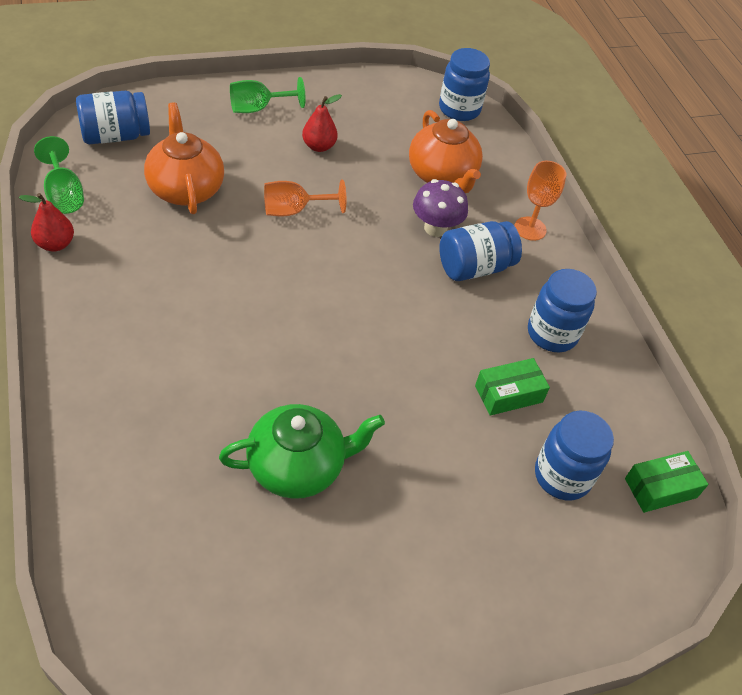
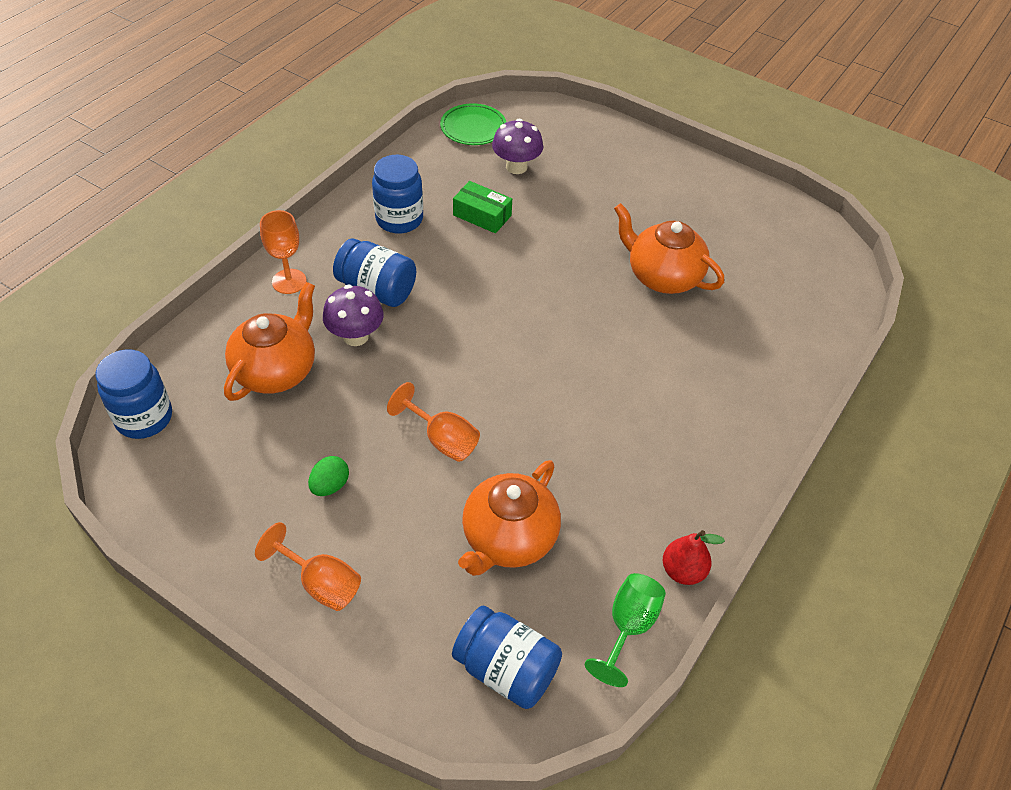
camera: 125 degrees left, 0 degrees up
green teapot [219,404,385,499] -> orange teapot [614,203,724,294]
green goblet [230,77,306,113] -> orange goblet [255,522,361,611]
red pear [302,94,342,152] -> green egg [308,456,349,496]
blue jar [535,411,614,500] -> purple mushroom [492,119,543,174]
green box [625,451,708,513] -> green plate [440,103,506,145]

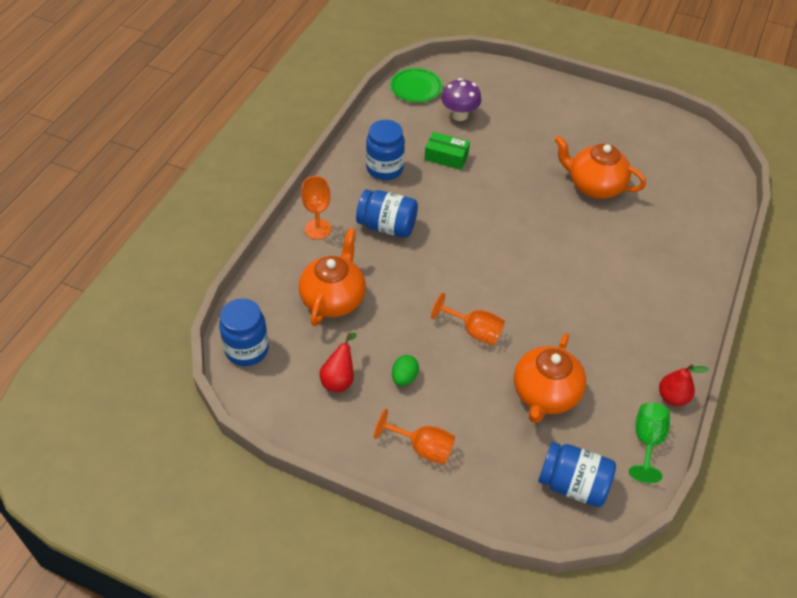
camera: 10 degrees left, 0 degrees up
purple mushroom [323,285,384,346] -> none
none -> red pear [319,333,357,392]

